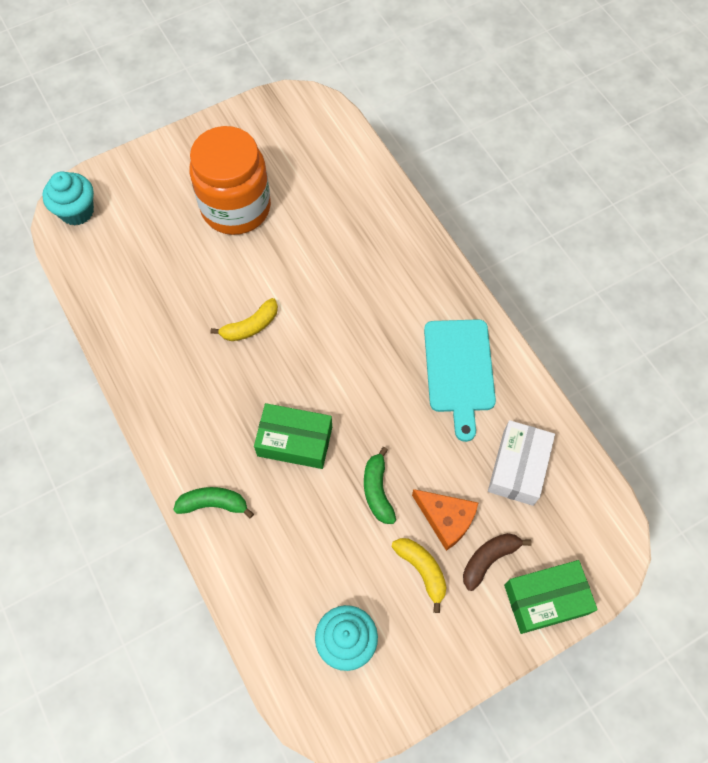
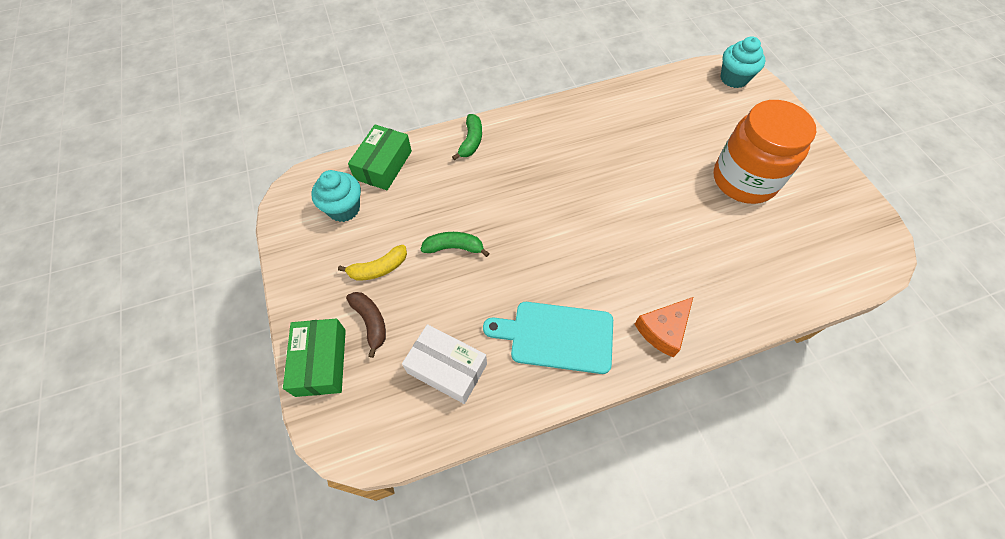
camera: 100 degrees right, 5 degrees down
yellow banana [210,298,278,341] -> none
green box [254,403,332,469] -> green box moved to [348,125,412,190]
orange cheese [412,489,478,551] -> orange cheese moved to [635,297,693,357]

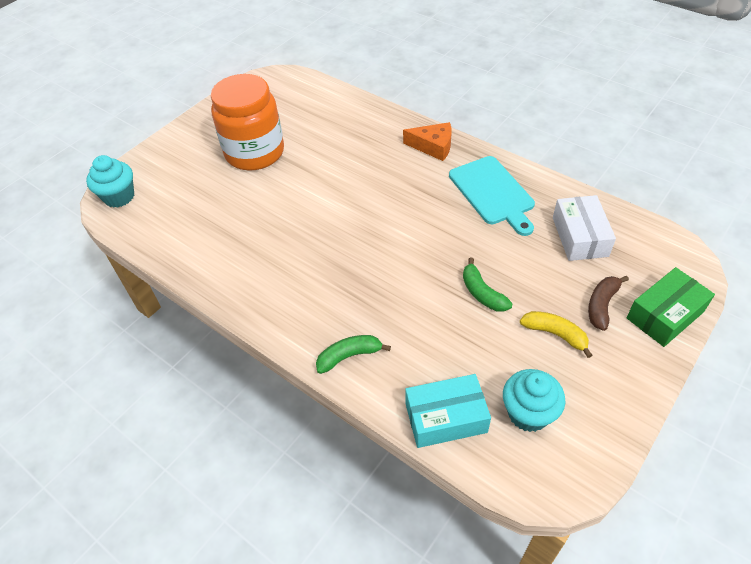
camera: 120 degrees left, 10 degrees down
green box [348,125,412,190] -> turquoise box [405,374,491,448]

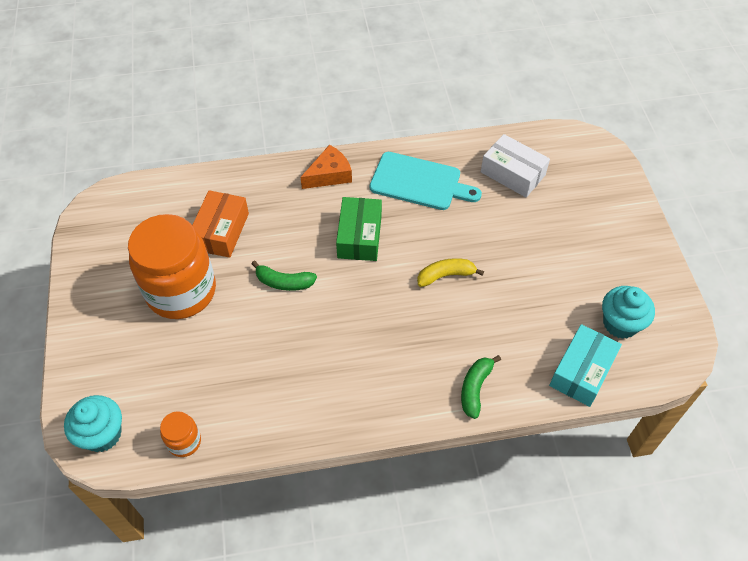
camera: 50 degrees left, 5 degrees up
green banana [463,258,513,312] -> green banana moved to [251,261,317,291]
yellow banana [520,311,592,358] -> yellow banana moved to [417,258,484,287]
brown banana [588,276,629,331] -> none
green box [626,267,715,347] -> green box moved to [336,197,382,261]
none -> orange jar [160,411,201,457]
none -> orange box [192,190,249,258]

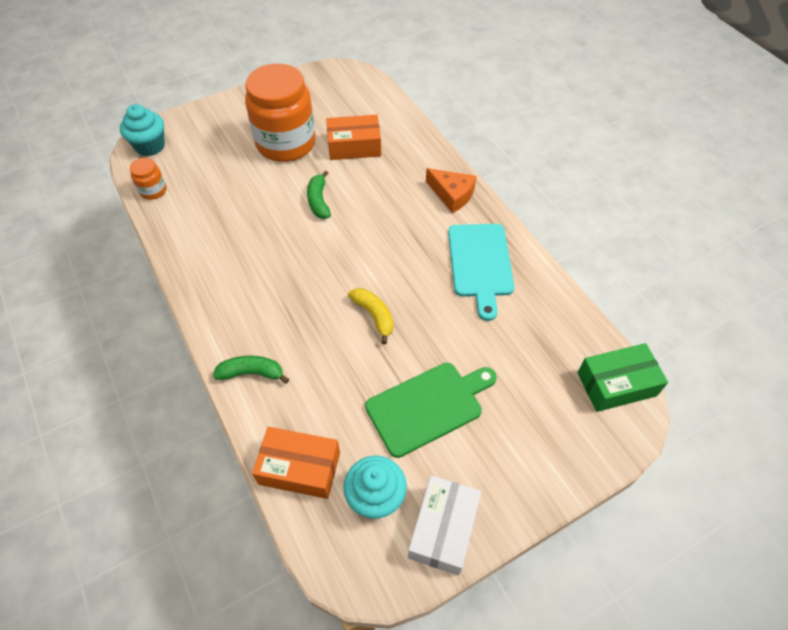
camera: 70 degrees right, 0 degrees up
green box [336,197,382,261] -> green box moved to [577,343,668,412]
white box [481,134,550,197] -> white box moved to [408,476,481,575]
turquoise box [549,324,622,407] -> orange box [252,427,340,499]
none -> green cutting board [365,363,497,458]

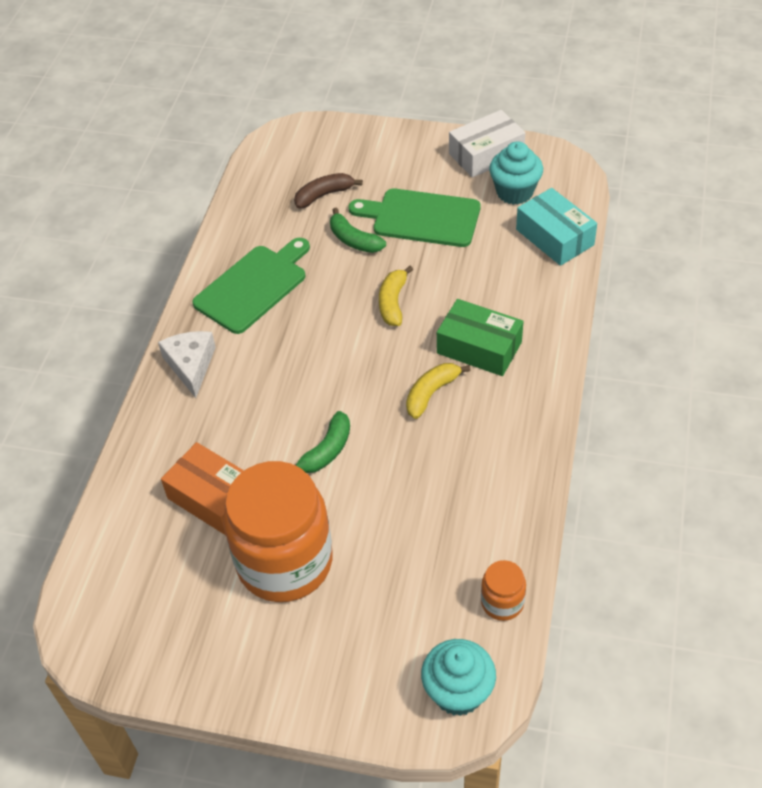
camera: 135 degrees left, 5 degrees down
green banana [213,356,289,384] -> green banana moved to [330,208,386,253]
orange box [252,427,340,499] -> turquoise box [516,188,597,266]
orange cheese [426,168,476,213] -> white cheese [158,331,216,398]
turquoise cutting board [448,224,514,321] -> green cutting board [192,238,310,334]
green box [577,343,668,412] -> green box moved to [437,299,524,376]
none -> brown banana [294,173,363,208]
none -> yellow banana [406,363,470,419]

